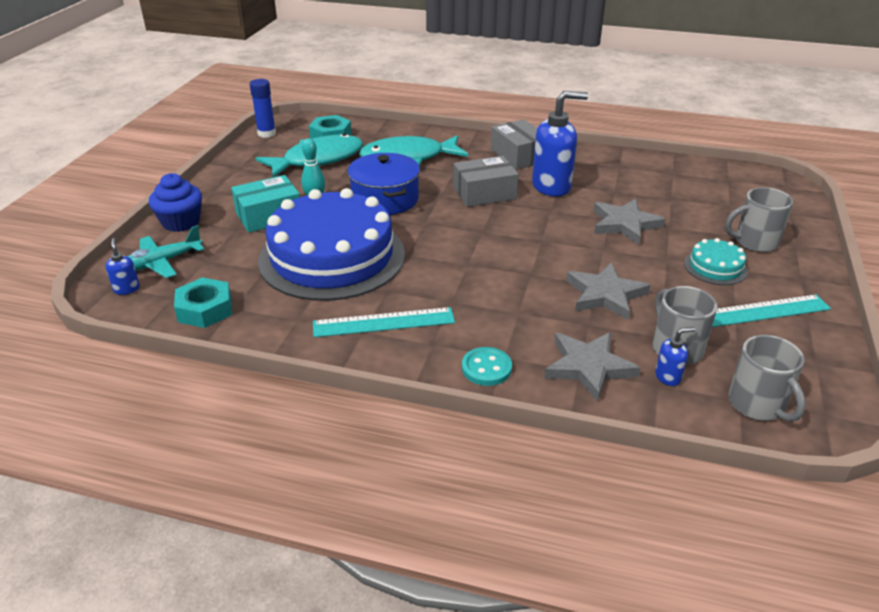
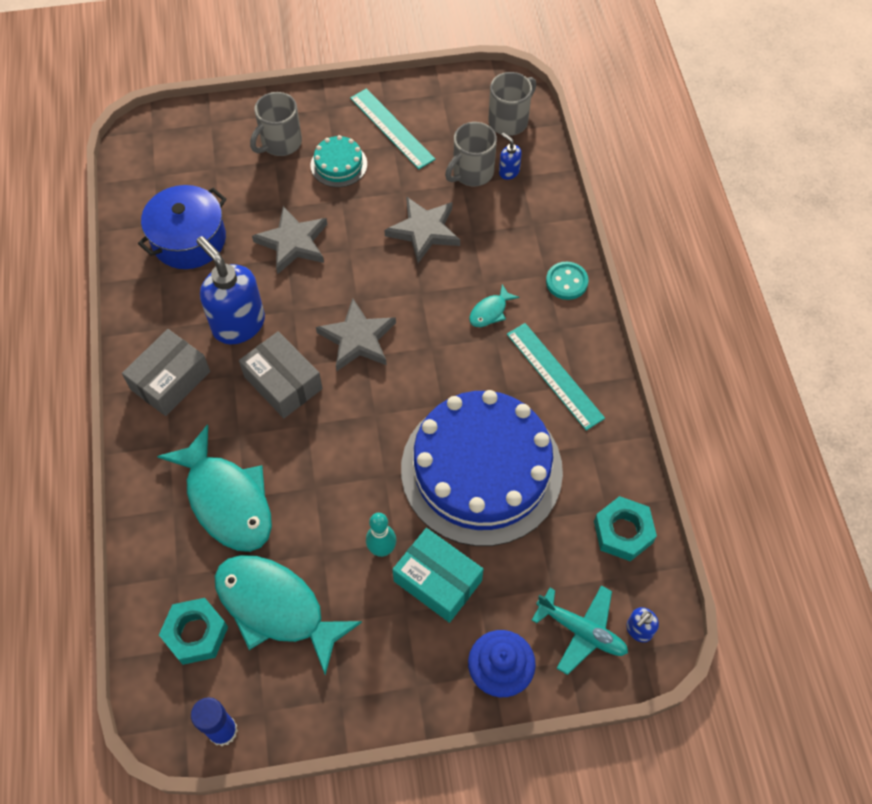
camera: 115 degrees left, 25 degrees up
blue pot [348,153,420,215] -> blue pot moved to [138,185,227,269]
grey star [544,332,640,402] -> grey star moved to [316,299,396,371]
grey mug [725,187,793,252] -> grey mug turned 75 degrees clockwise [250,92,302,156]
none -> turquoise fish [469,284,519,327]

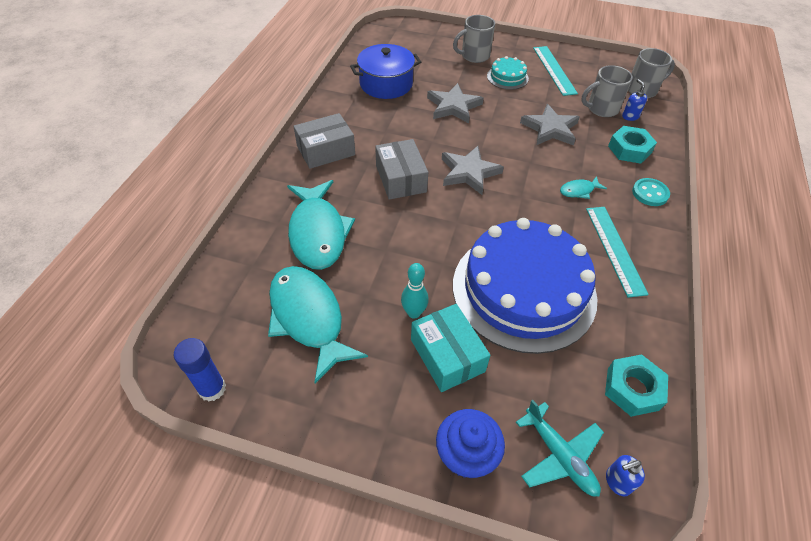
camera: 25 degrees right, 10 degrees down
turquoise nut [159,598,228,665] -> turquoise nut moved to [608,126,657,164]
blue soap dispenser [196,236,265,344] -> none

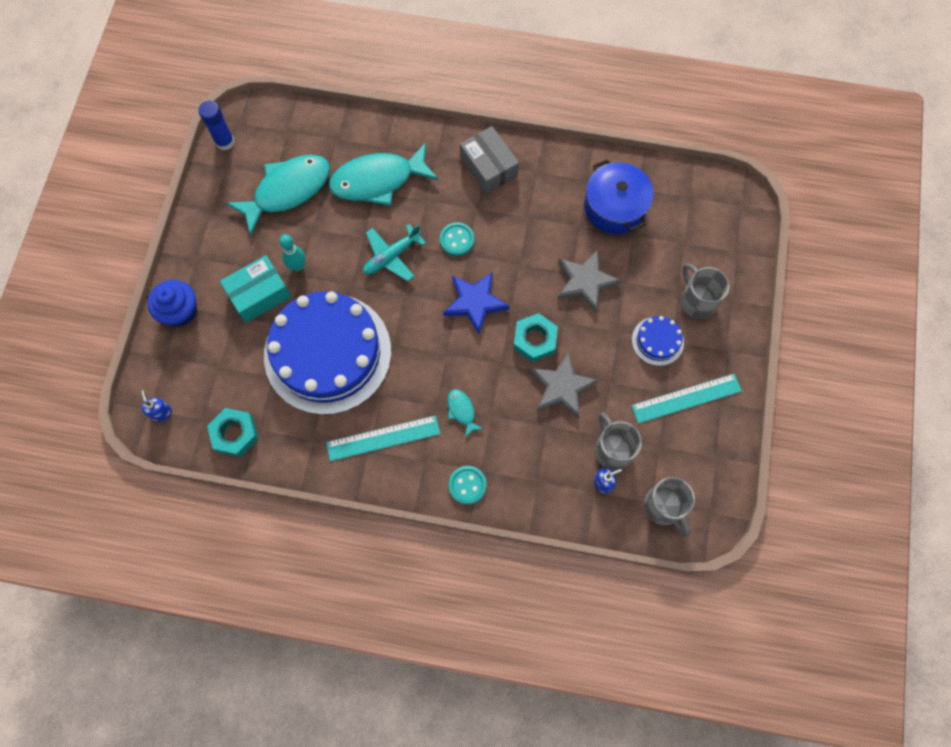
camera: 85 degrees right, 20 degrees up
grey box [375,139,428,200] -> turquoise button [440,222,474,256]
grey star [442,146,504,195] -> blue star [443,272,510,334]
turquoise cake [487,56,529,90] -> blue cake [632,316,684,366]
turquoise plane [516,400,604,496] -> turquoise plane moved to [363,224,426,281]
turquoise nut [608,126,657,164] -> turquoise nut moved to [513,313,558,363]

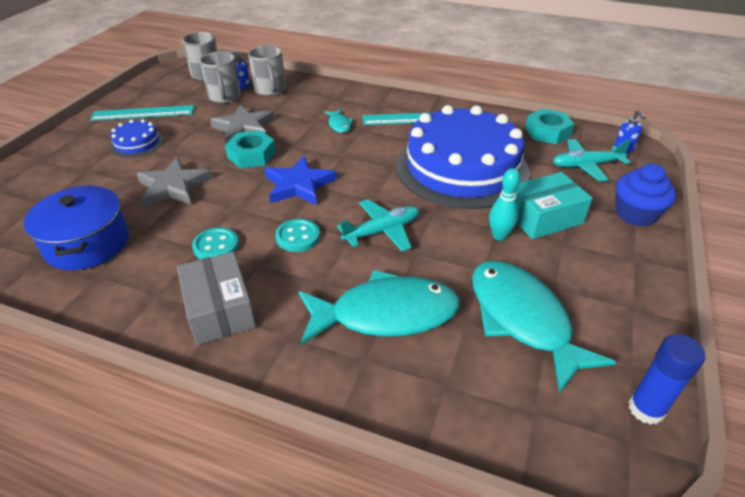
camera: 170 degrees left, 30 degrees down
turquoise fish [226,155,330,236] -> turquoise fish turned 90 degrees clockwise [472,260,616,394]
turquoise button [449,466,487,504] -> turquoise button moved to [192,227,239,260]
grey mug [680,263,729,319] -> grey mug moved to [248,46,286,96]
none -> turquoise plane [553,139,631,181]

